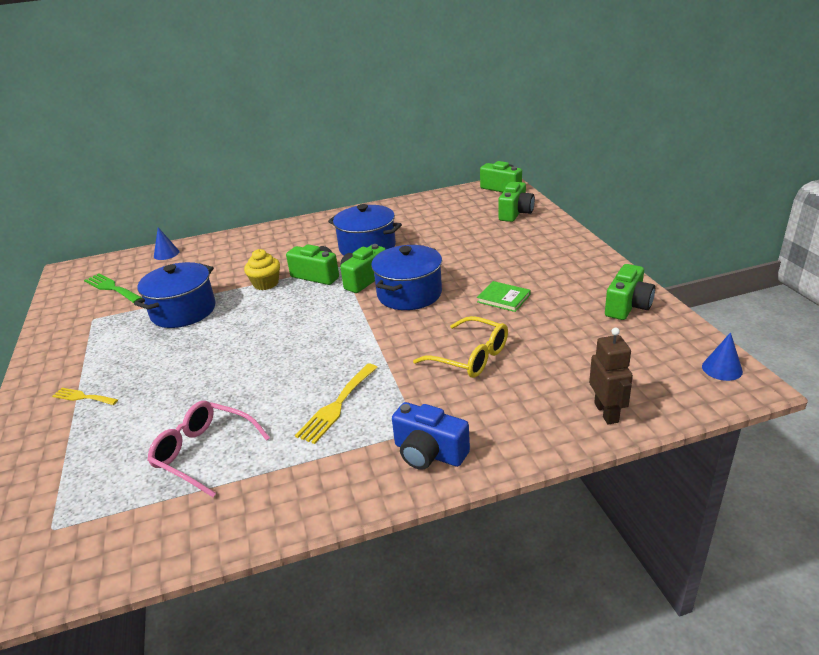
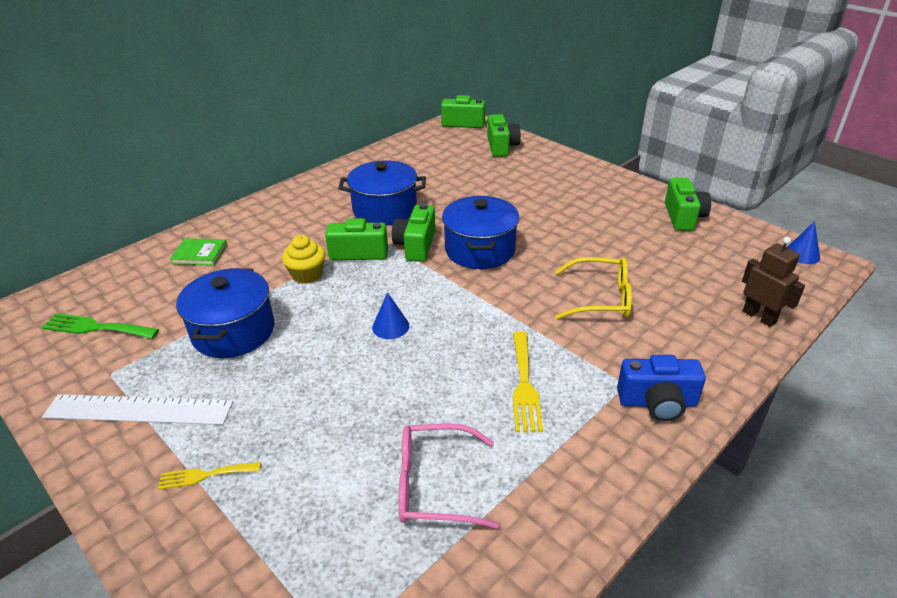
camera: 30 degrees left, 5 degrees up
blue cone [154,227,179,260] -> blue cone moved to [372,292,409,339]
green book [477,281,531,312] -> green book moved to [170,238,227,266]
none -> white ruler [42,394,233,425]

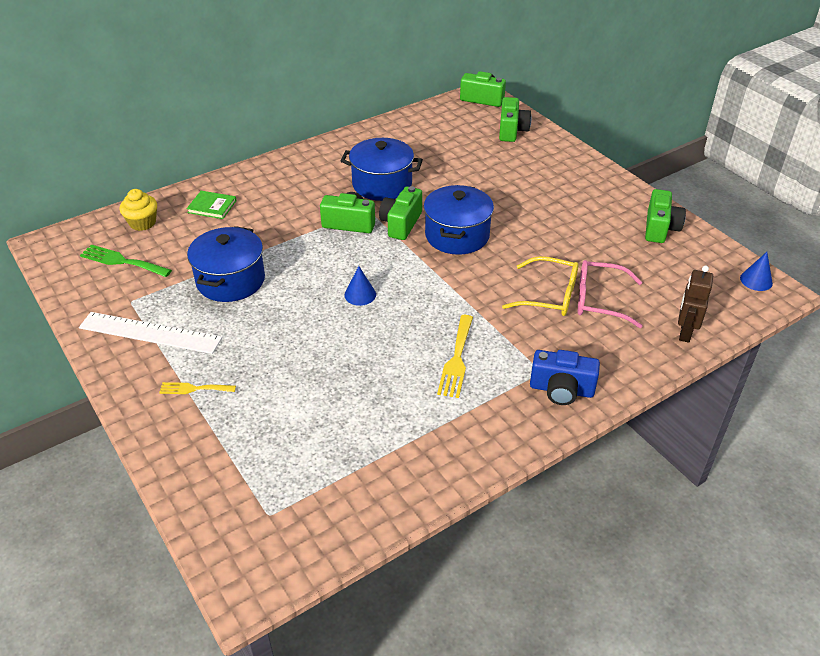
camera: 10 degrees right, 5 degrees up
yellow cupcake [282,235,325,284] -> yellow cupcake moved to [120,189,157,231]
pink glasses [399,423,500,529] -> pink glasses moved to [578,260,642,328]
brown robot [742,237,805,327] -> brown robot turned 135 degrees counterclockwise [678,265,713,343]

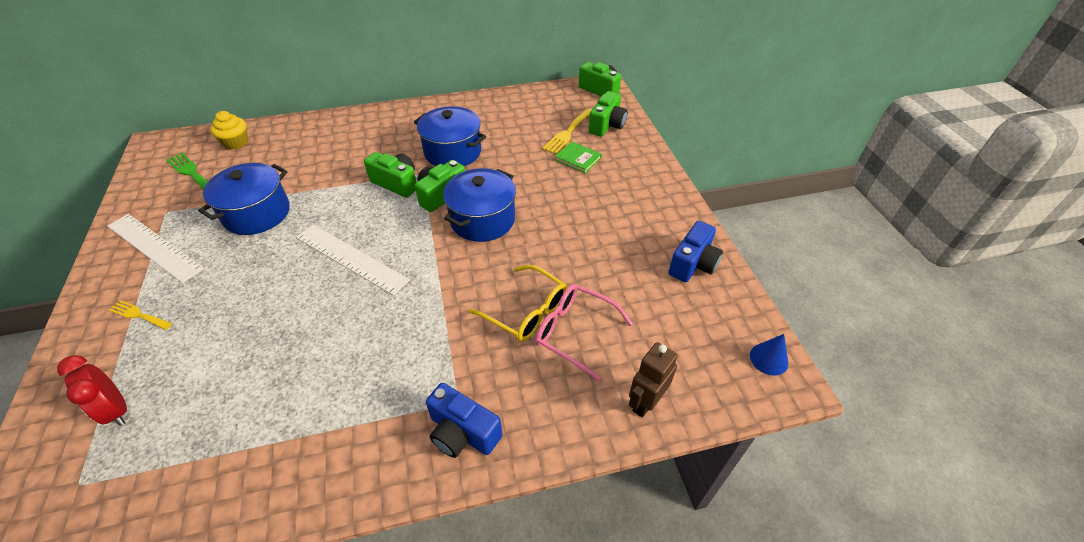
camera: 20 degrees right, 5 degrees up
green book [187,191,237,219] -> green book moved to [555,142,602,173]
blue cone [344,266,376,306] -> white ruler [296,225,410,296]
yellow fork [437,315,473,398] -> yellow fork moved to [542,109,591,154]
green camera [645,189,686,243] -> blue camera [668,221,723,282]
none -> red clock [57,355,127,426]

